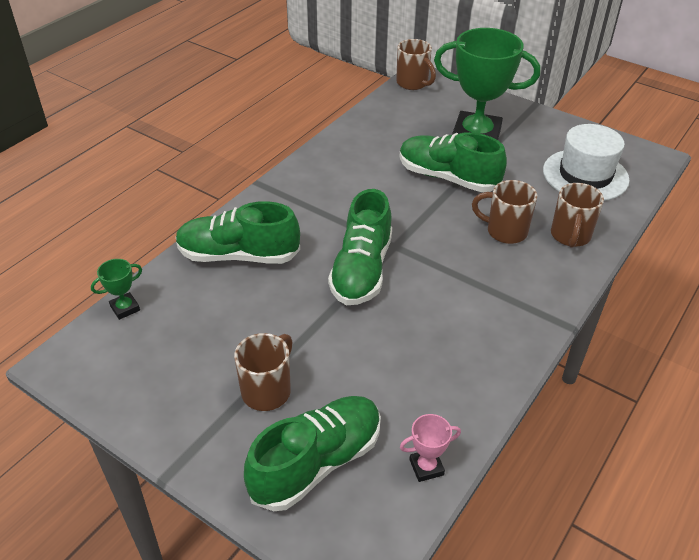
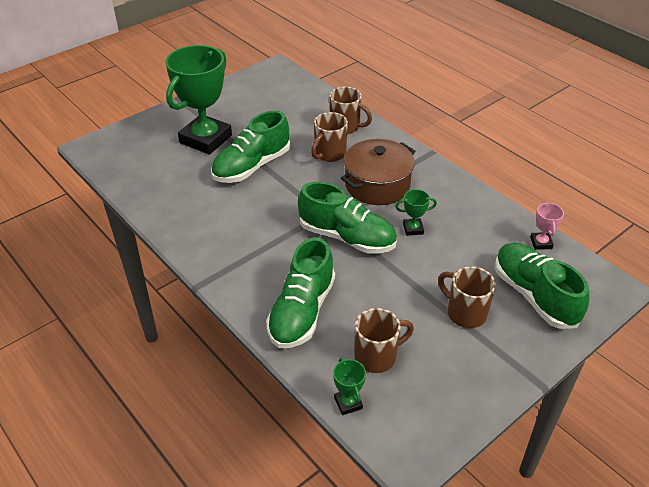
camera: 75 degrees left, 0 degrees up
brown mug [396,39,436,90] -> brown mug moved to [354,308,414,373]
white hat [543,124,630,201] -> none
none -> brown pot [341,139,415,205]
none -> green trophy [395,189,437,236]

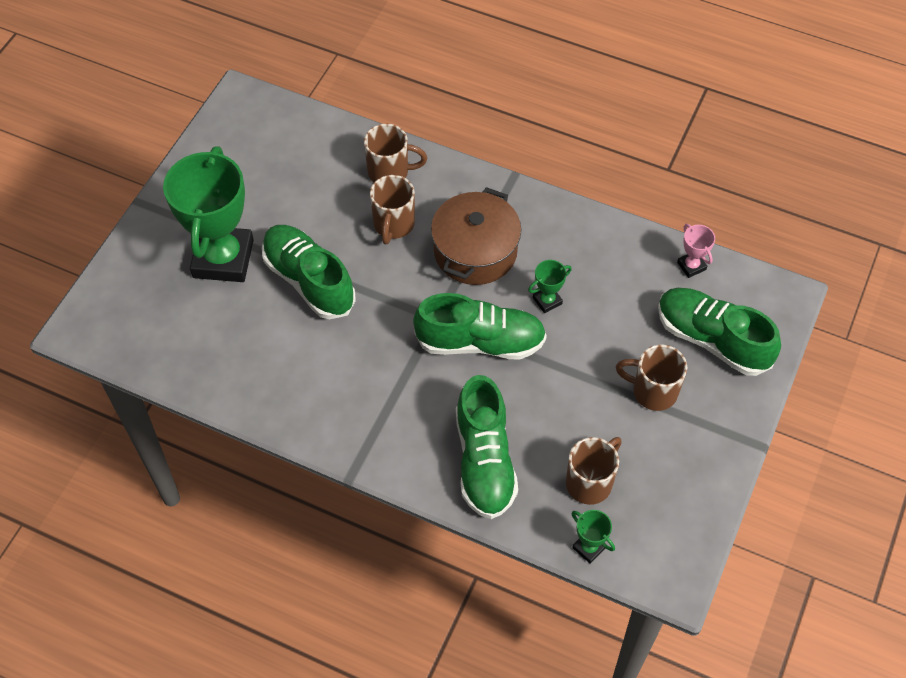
camera: 25 degrees left, 15 degrees up
green shoe [211,111,290,183] -> green shoe turned 120 degrees clockwise [262,225,356,319]

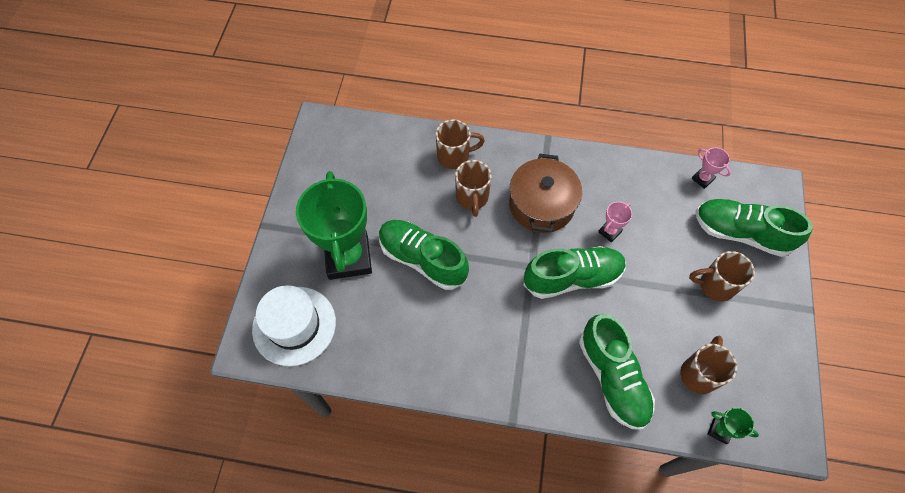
camera: 15 degrees left, 5 degrees up
green trophy [528,260,572,313] -> pink trophy [598,202,632,242]
none -> white hat [252,285,336,366]

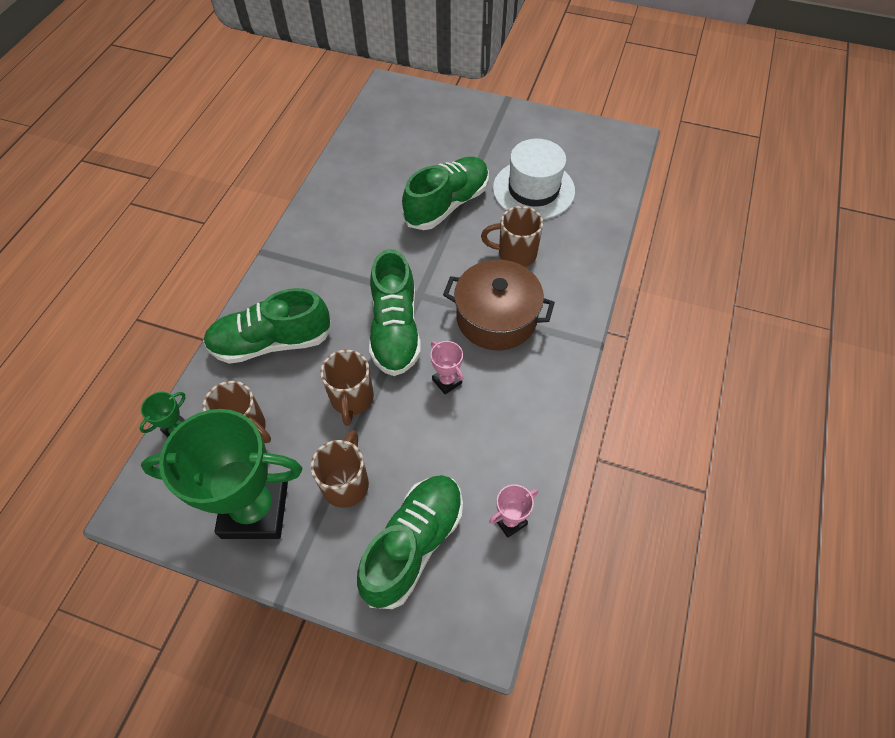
camera: 100 degrees right, 5 degrees down
white hat [252,285,336,366] -> white hat moved to [493,139,575,220]
green trophy [296,171,372,280] -> green trophy moved to [141,409,302,539]
brown mug [435,119,485,169] -> brown mug moved to [320,350,374,426]

